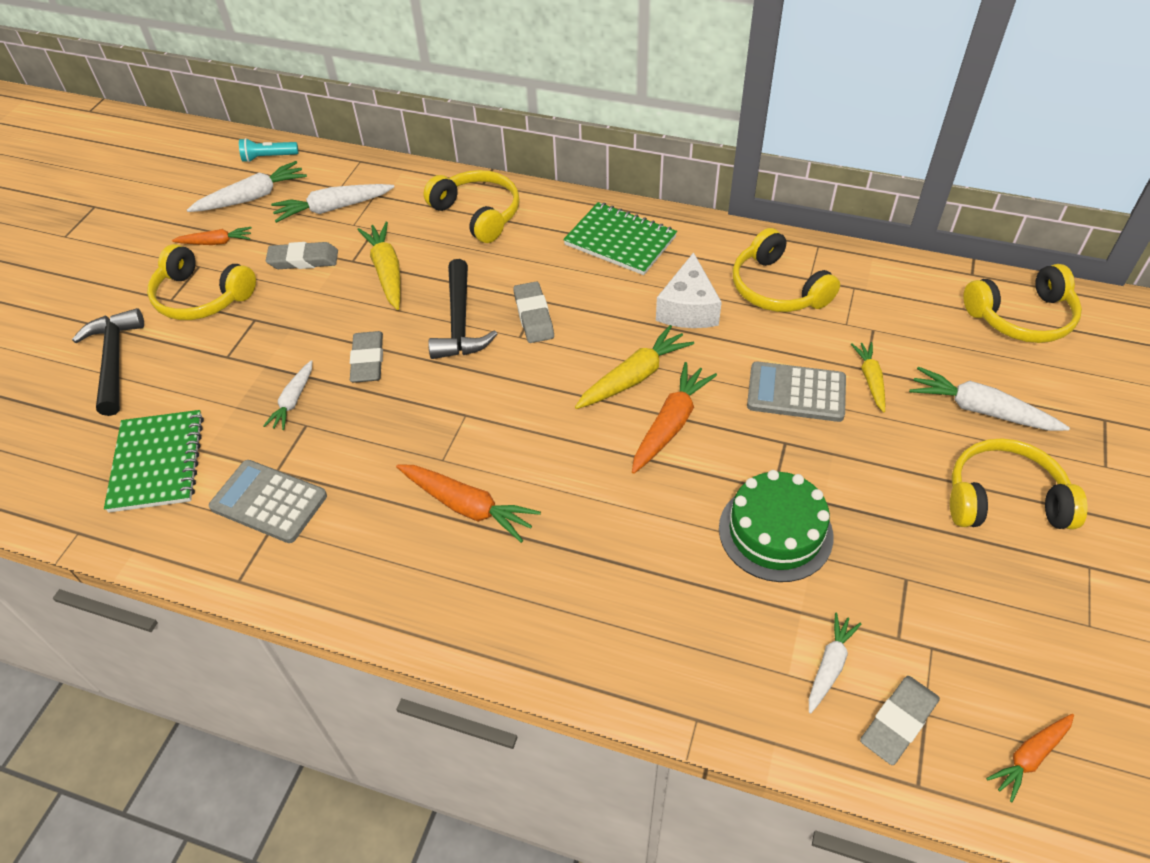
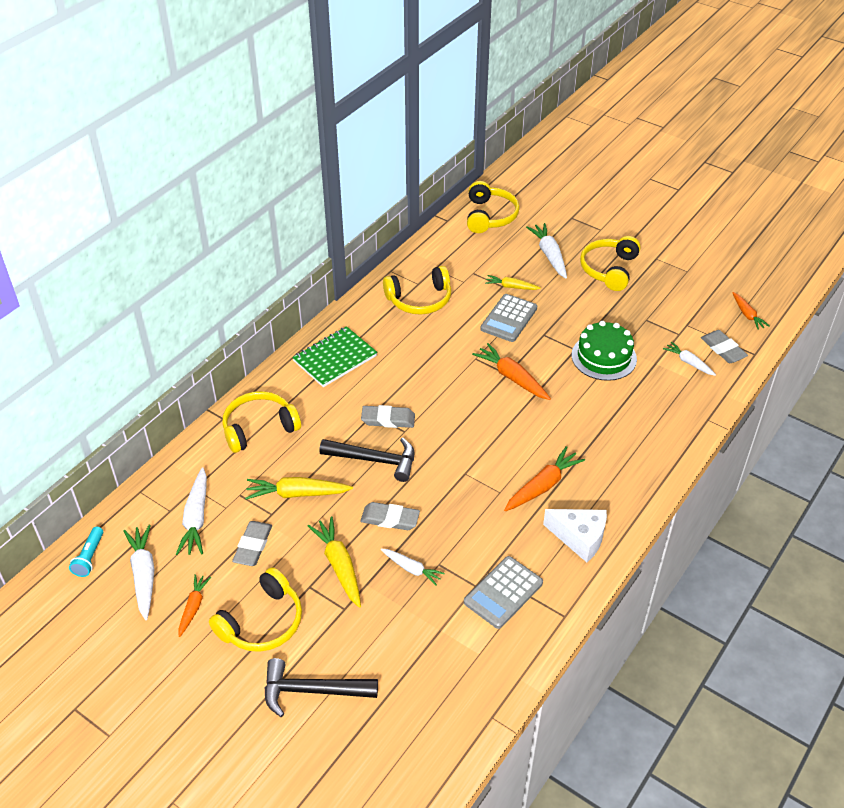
camera: 75 degrees left, 5 degrees down
green notebook [104,410,204,513] -> none
yellow carrot [575,325,694,409] -> yellow carrot moved to [308,517,361,608]
white cheese [656,252,722,328] -> white cheese moved to [543,509,607,562]
white carrot [909,366,1070,431] -> white carrot turned 120 degrees clockwise [526,223,567,278]

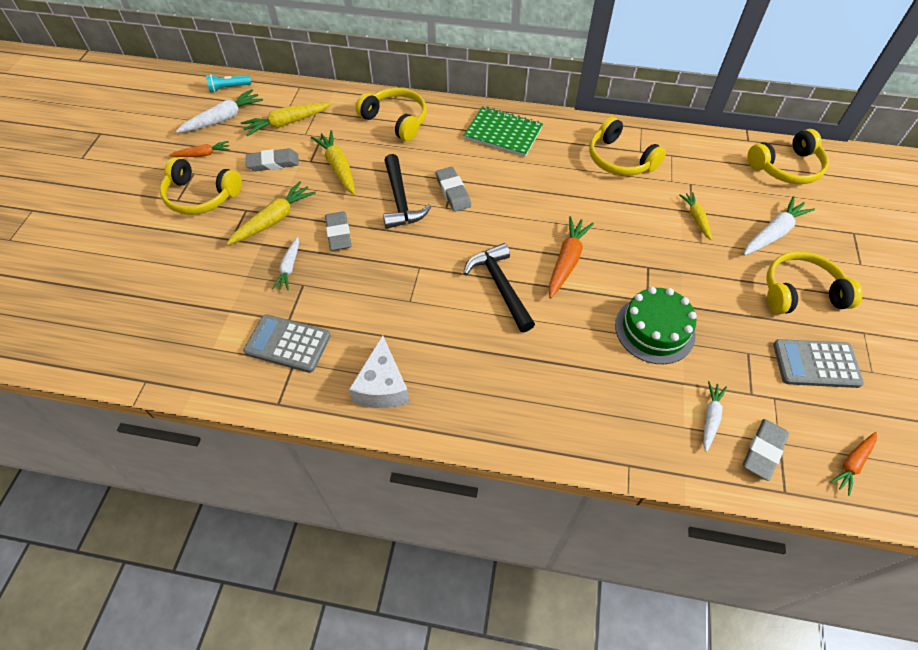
camera: 65 degrees right, 10 degrees up
white carrot [176,467,207,555] -> yellow carrot [241,103,331,137]
black hammer [265,658,378,717] -> black hammer moved to [463,243,535,332]
grey calculator [480,294,537,342] -> grey calculator moved to [773,339,864,388]
orange carrot [504,446,585,511] -> none

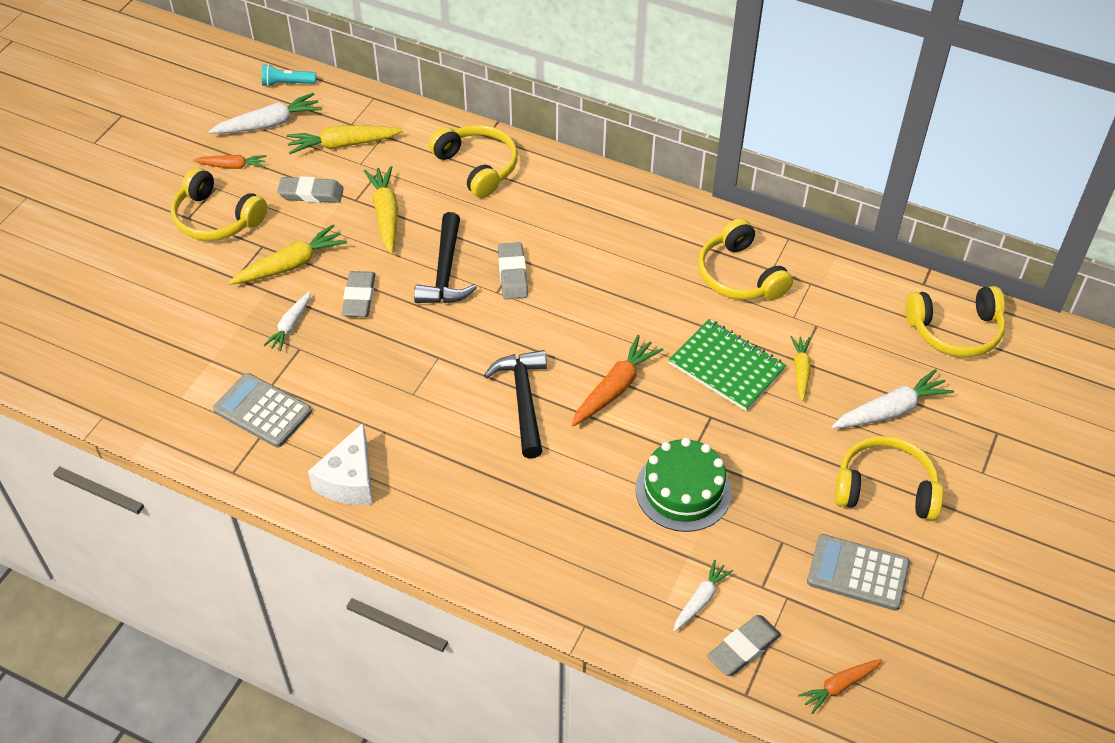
camera: 15 degrees right, 5 degrees down
green notebook [464,106,543,157] -> green notebook moved to [669,319,786,411]

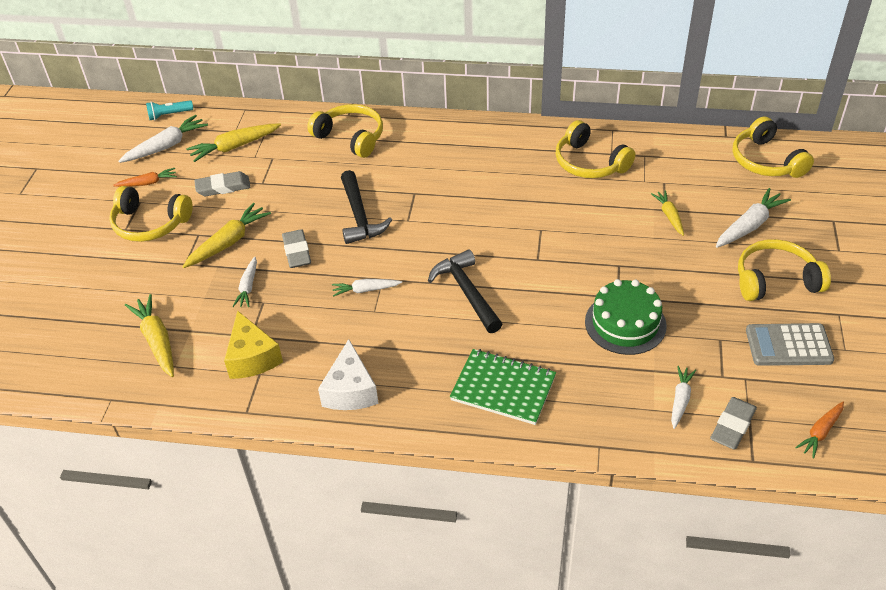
camera: 15 degrees left, 5 degrees down
grey calculator [213,373,312,448] -> yellow cheese [224,310,283,379]
yellow carrot [364,166,398,254] -> yellow carrot moved to [125,294,174,377]
grey eraser [498,242,528,299] -> none
orange carrot [572,335,664,427] -> none
green notebook [669,319,786,411] -> green notebook moved to [450,349,556,425]
yellow headphones [905,286,1006,357] -> yellow headphones turned 90 degrees clockwise [733,117,814,178]
none -> white carrot [332,279,402,297]

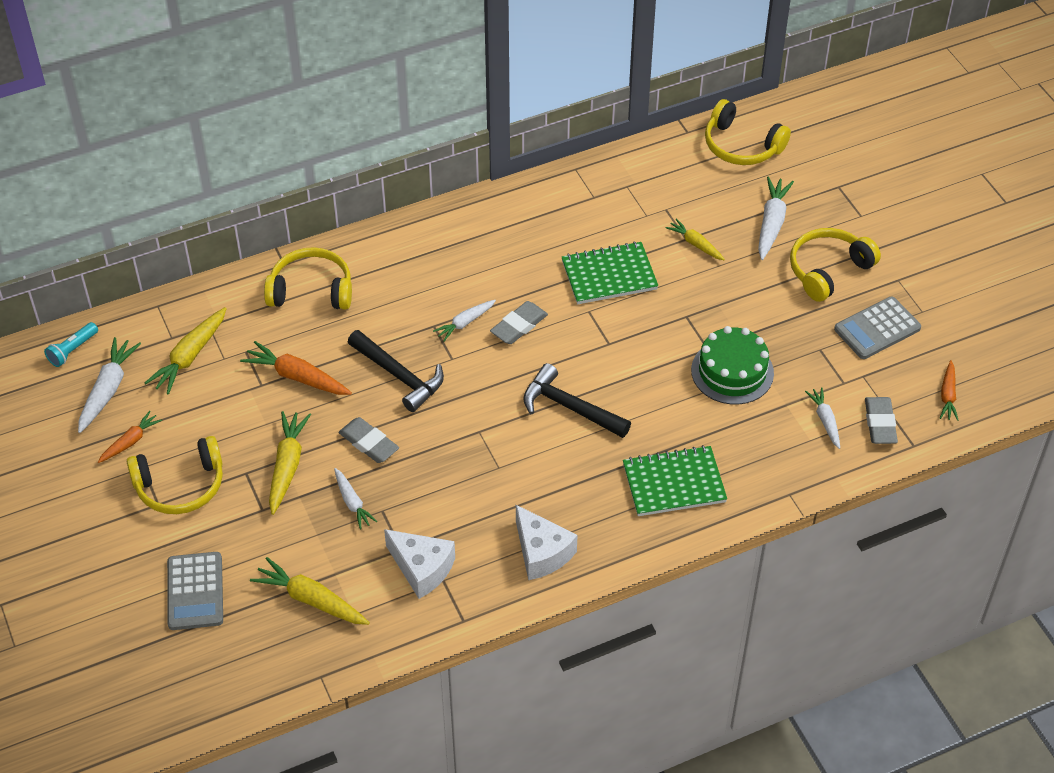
camera: 35 degrees left, 5 degrees up
grey eraser [194,171,250,196] -> grey eraser moved to [490,301,548,344]
yellow cheese [224,310,283,379] -> white cheese [384,529,455,599]
white carrot [332,279,402,297] -> white carrot moved to [433,300,496,341]
yellow headphones [555,120,635,178] -> none
none -> grey calculator [167,552,223,630]
none -> orange carrot [240,341,352,395]
none -> green notebook [562,241,658,304]

